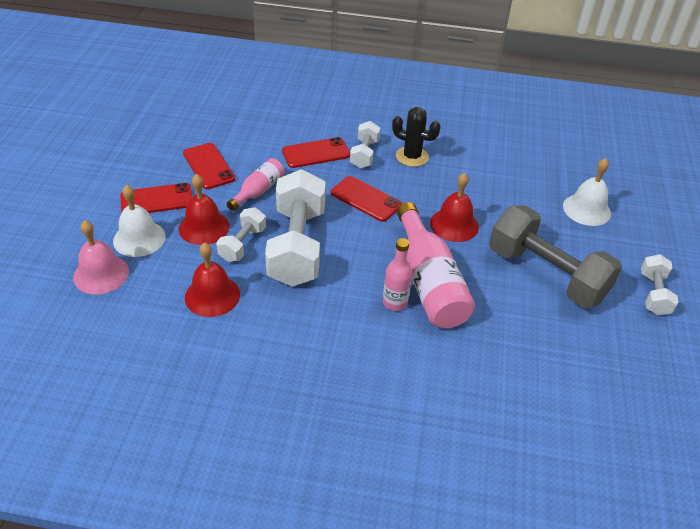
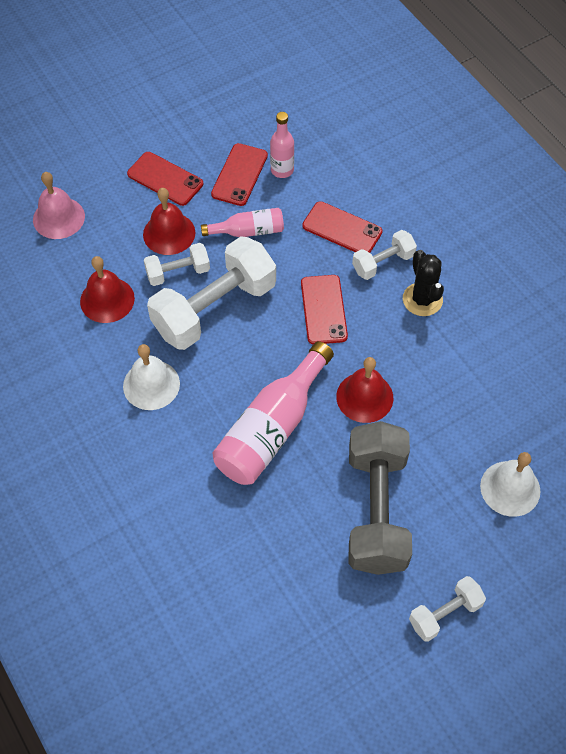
camera: 50 degrees right, 15 degrees up
white bell [113,185,166,257] -> white bell moved to [123,344,180,410]
pink bottle [383,238,412,311] -> pink bottle moved to [270,112,294,178]

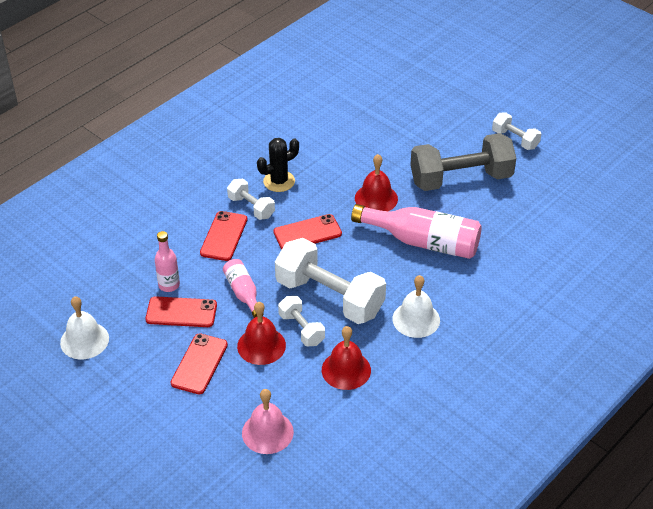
camera: 105 degrees left, 15 degrees down
white bell [480,452,541,517] -> white bell moved to [60,296,109,359]

